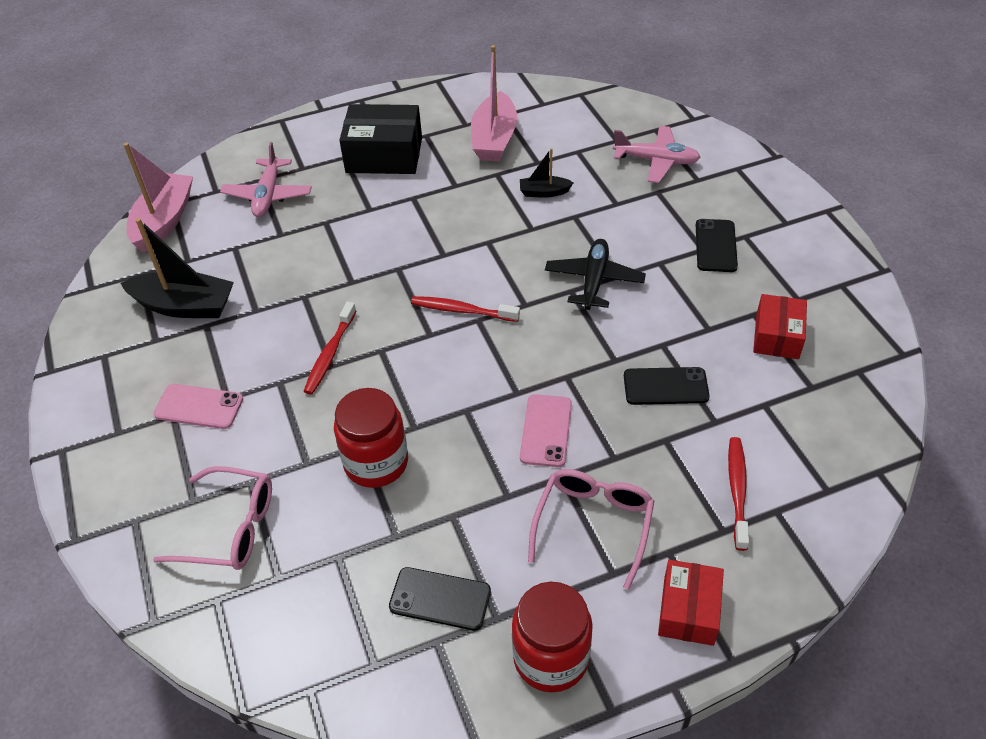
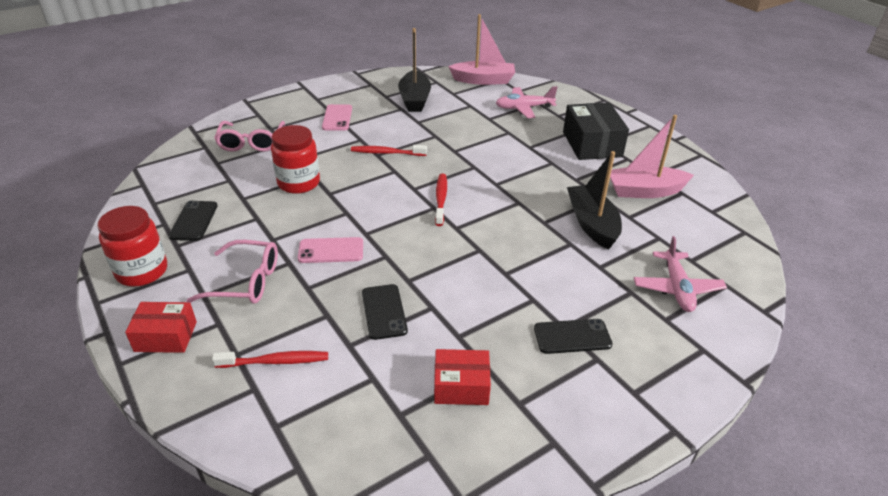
camera: 75 degrees right, 10 degrees down
black boat [520,148,574,198] -> black boat [567,151,622,250], size x1.92
black plane [545,239,646,310] -> none

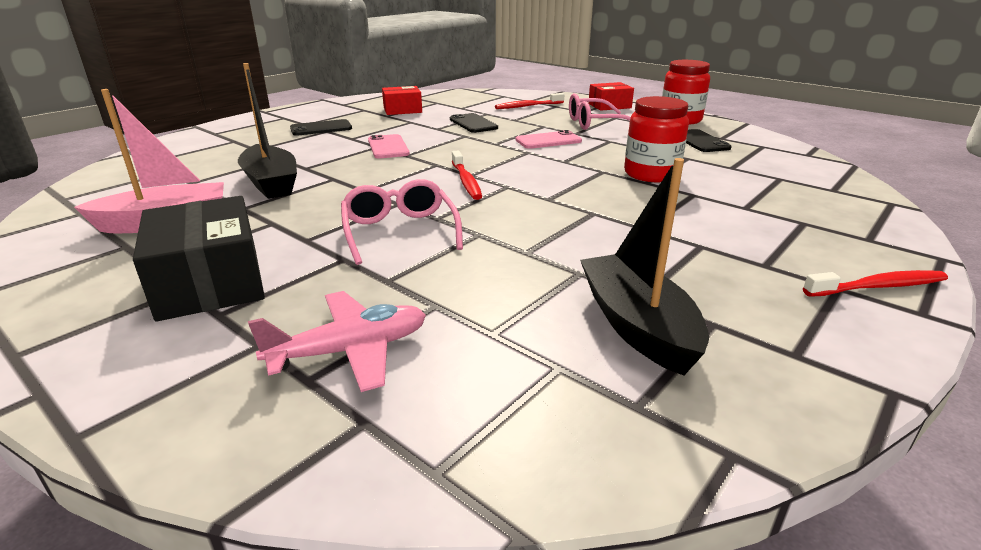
camera: 165 degrees right, 10 degrees down
pink glasses [214,121,285,152] -> pink glasses moved to [341,179,463,265]
pink phone [322,104,352,131] -> pink phone moved to [368,134,410,158]
red toothbrush [351,145,427,156] -> red toothbrush moved to [803,270,948,297]
pink boat [448,14,515,85] -> none
pink plane [634,236,727,312] -> none

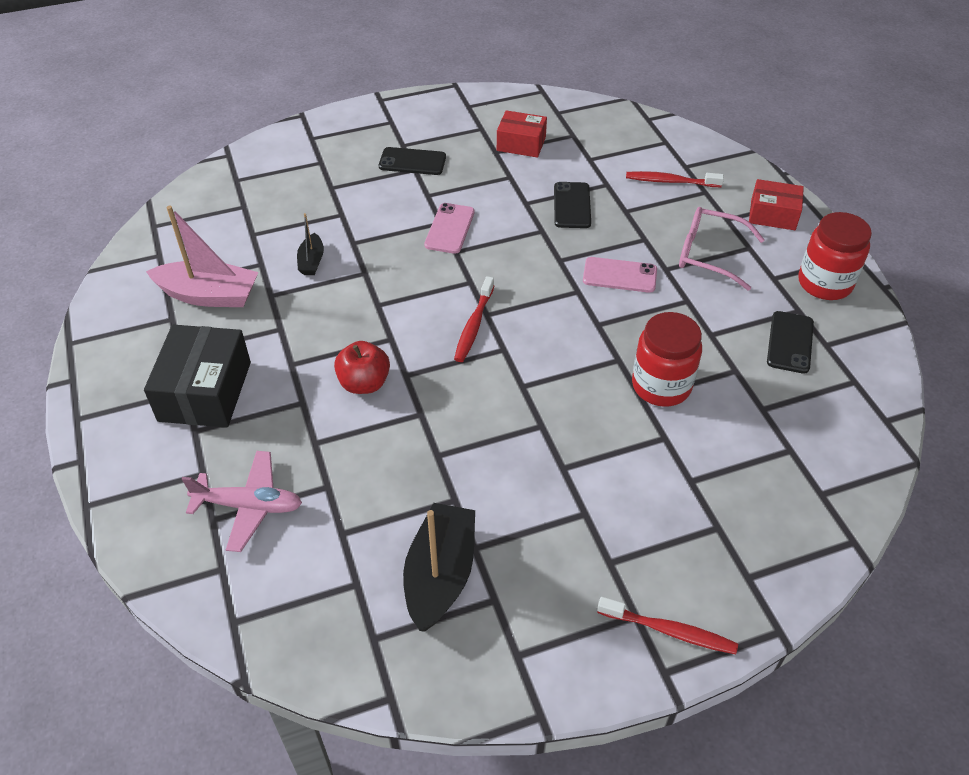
camera: 30 degrees right, 20 degrees up
black boat [238,63,297,199] -> black boat [297,213,324,275], size x0.52
pink glasses [341,179,463,265] -> red apple [334,341,390,394]

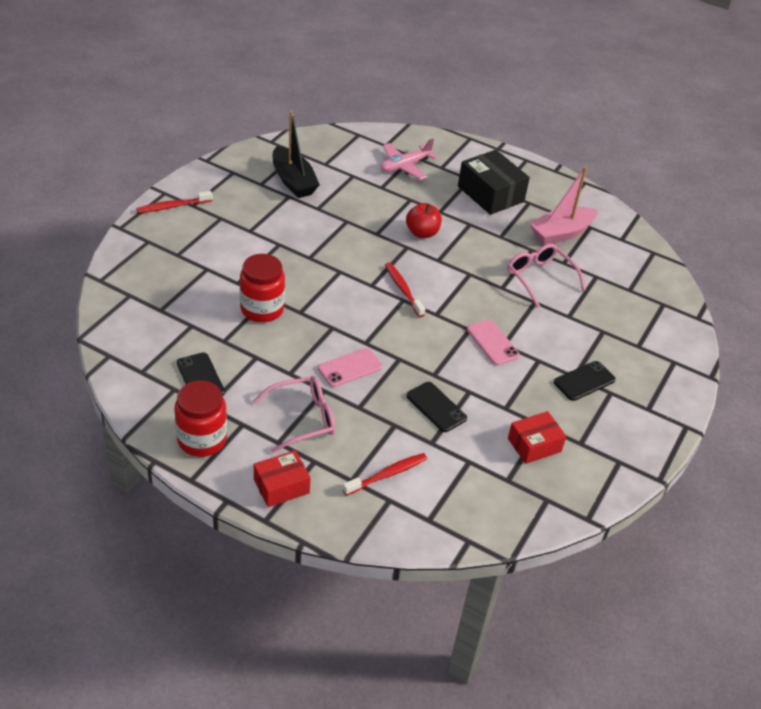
camera: 135 degrees right, 5 degrees down
black boat [297,213,324,275] -> pink glasses [507,244,586,308]

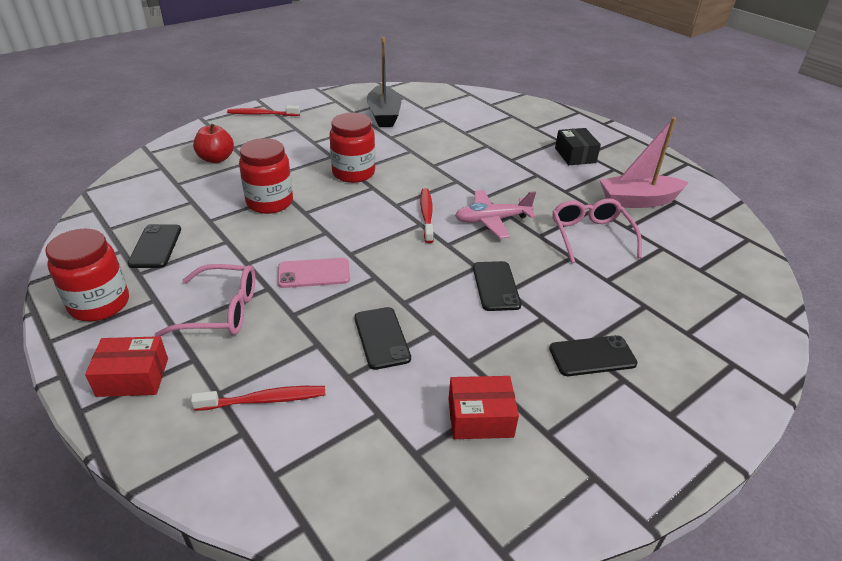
camera: 25 degrees right, 5 degrees down
pink plane [380,138,438,180] -> pink plane moved to [455,190,536,239]
red apple [406,203,442,238] -> red apple moved to [193,124,234,163]
black box [458,150,530,215] -> black box [555,128,601,165], size x0.63
pink phone [467,320,520,365] -> black phone [473,261,521,311]
none -> red jar [329,113,375,183]

